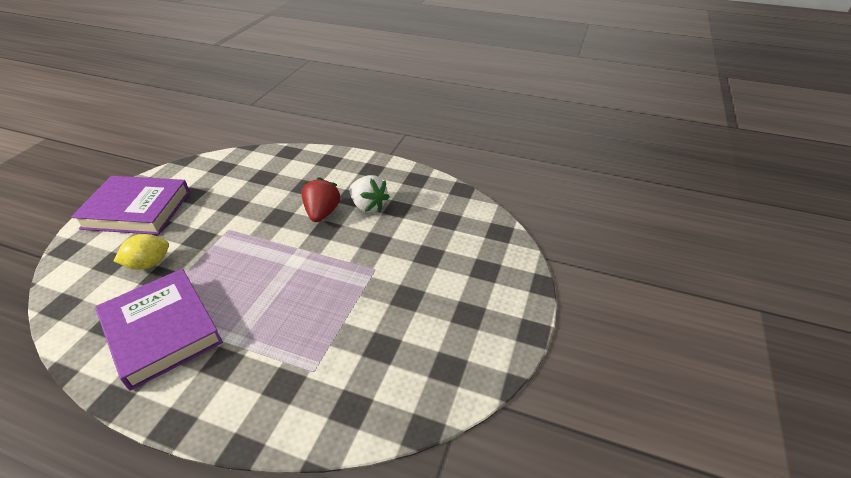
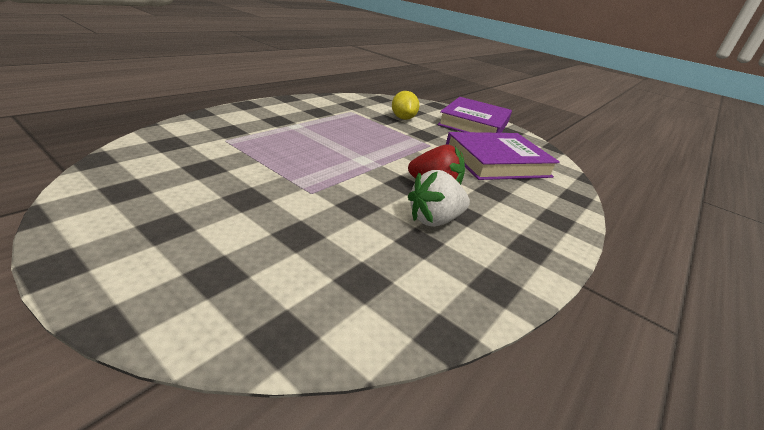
camera: 105 degrees right, 10 degrees down
purple book [95,269,223,391] -> purple book moved to [446,132,560,180]

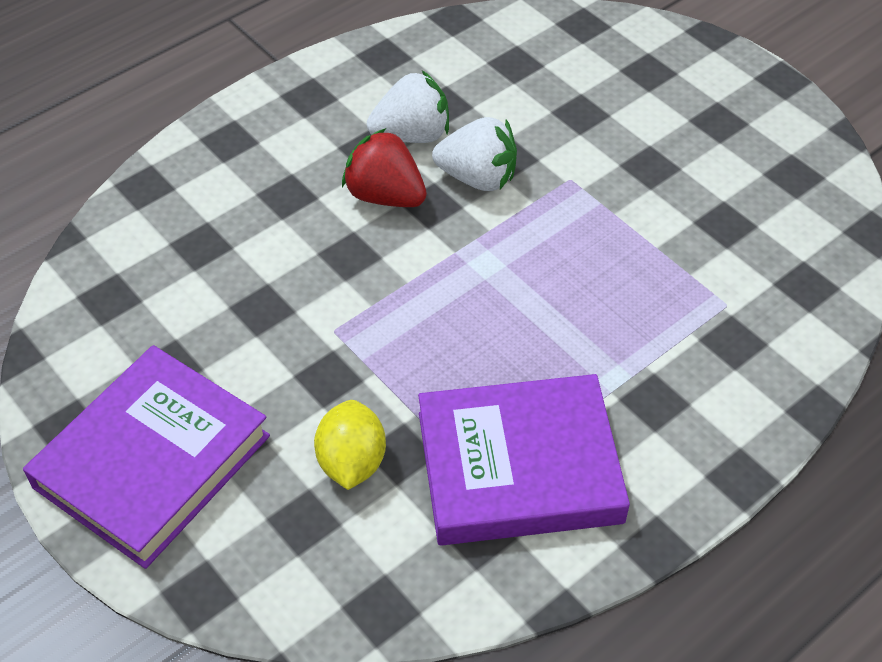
camera: 165 degrees left, 20 degrees up
purple book [446,132,560,180] -> purple book moved to [418,374,630,546]
none -> white strawberry [432,117,517,191]

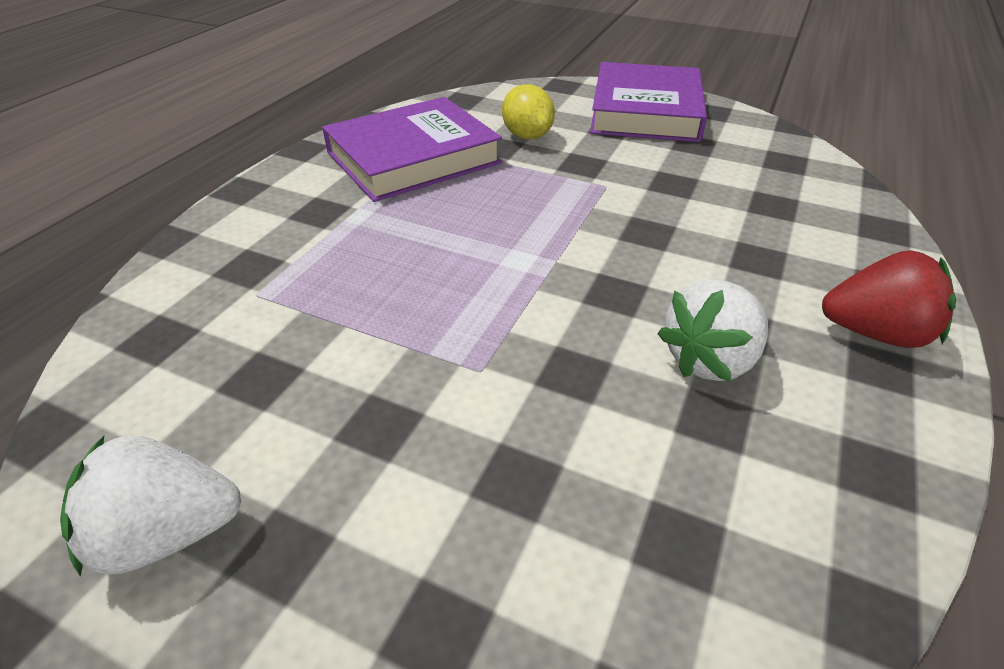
camera: 155 degrees right, 10 degrees down
red strawberry [342,128,427,207] -> red strawberry moved to [822,250,956,348]
white strawberry [432,117,517,191] -> white strawberry moved to [60,435,241,577]

